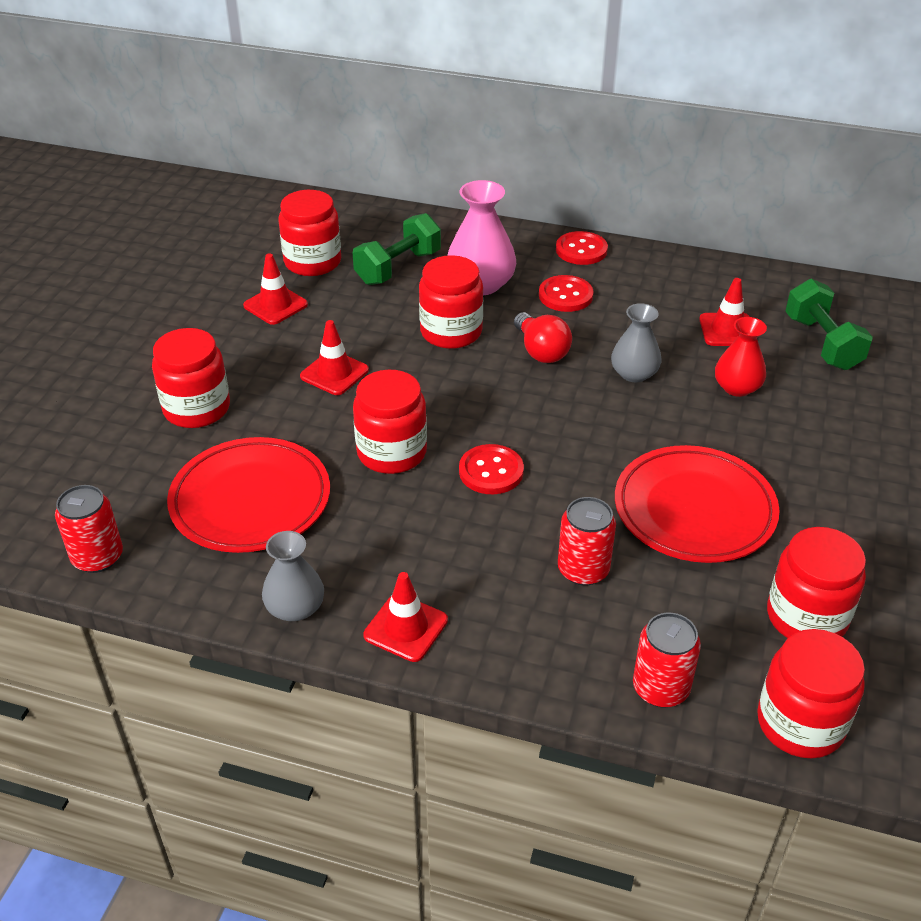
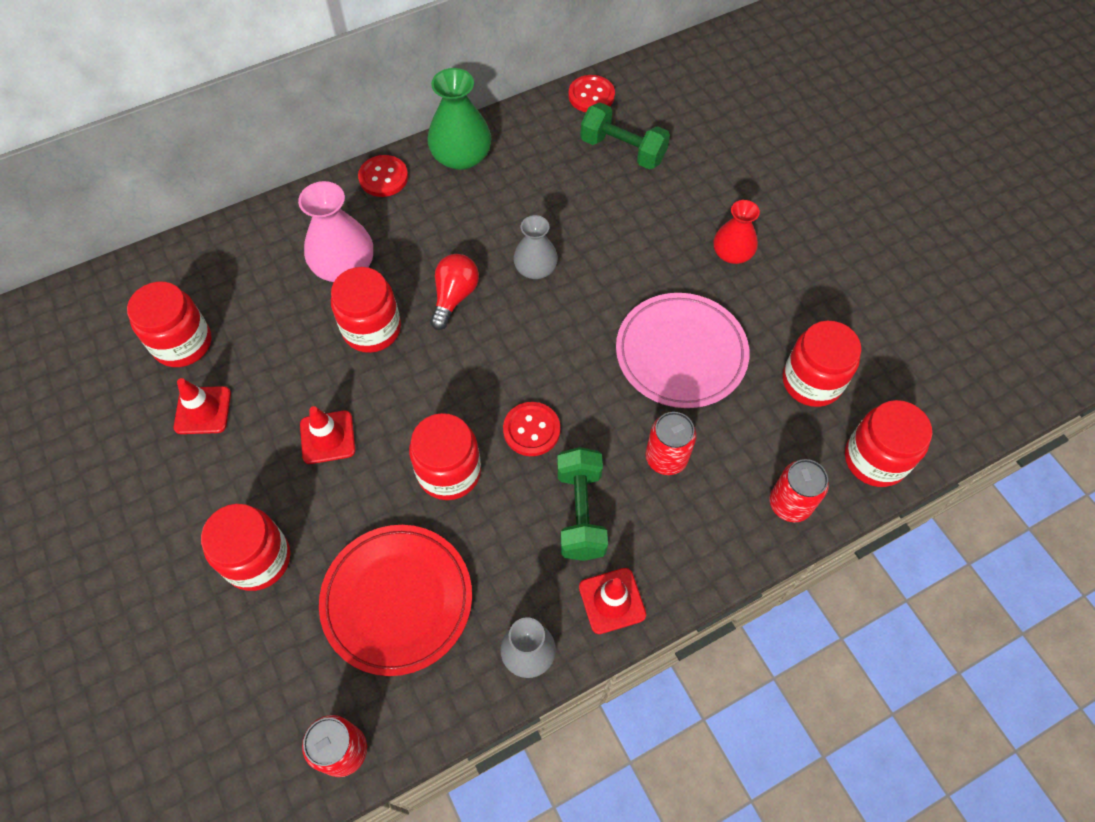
camera: 45 degrees left, 20 degrees up
green dumbbell [353,213,441,285] -> green dumbbell moved to [557,447,608,561]
red light bulb [514,312,572,363] -> red light bulb turned 90 degrees counterclockwise [430,254,479,330]
red button [539,275,594,312] -> red button moved to [568,75,615,112]
red plate [615,445,780,563] -> pink plate [616,293,749,408]
red traffic cone [699,278,750,346] -> none
red vase [715,317,767,397] -> red vase moved to [714,200,760,264]
none -> green vase [428,68,491,170]

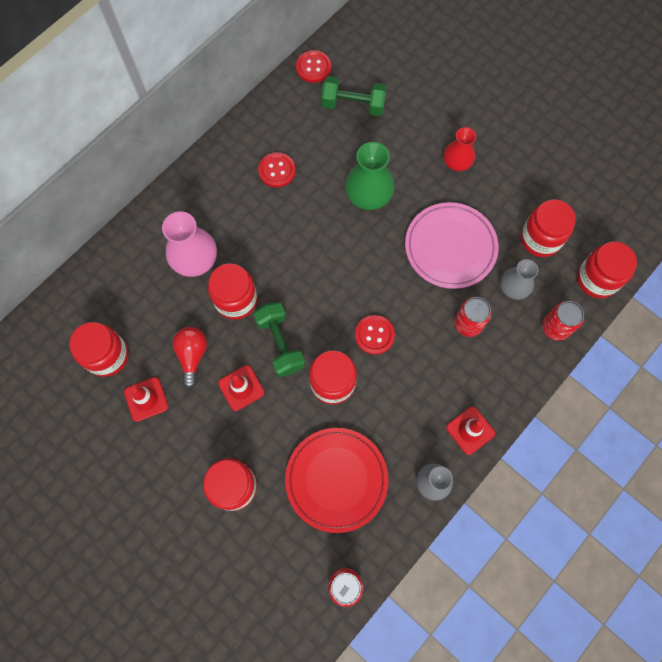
camera: 20 degrees left, 10 degrees up
red button [358,155,408,197] -> red button moved to [258,152,296,188]
green vase [428,68,491,170] -> green vase moved to [345,142,395,210]
red light bulb [430,254,479,330] -> red light bulb moved to [173,327,207,389]
grey vase [513,215,558,279] -> grey vase moved to [500,259,538,300]
green dumbbell [557,447,608,561] -> green dumbbell moved to [254,302,305,377]

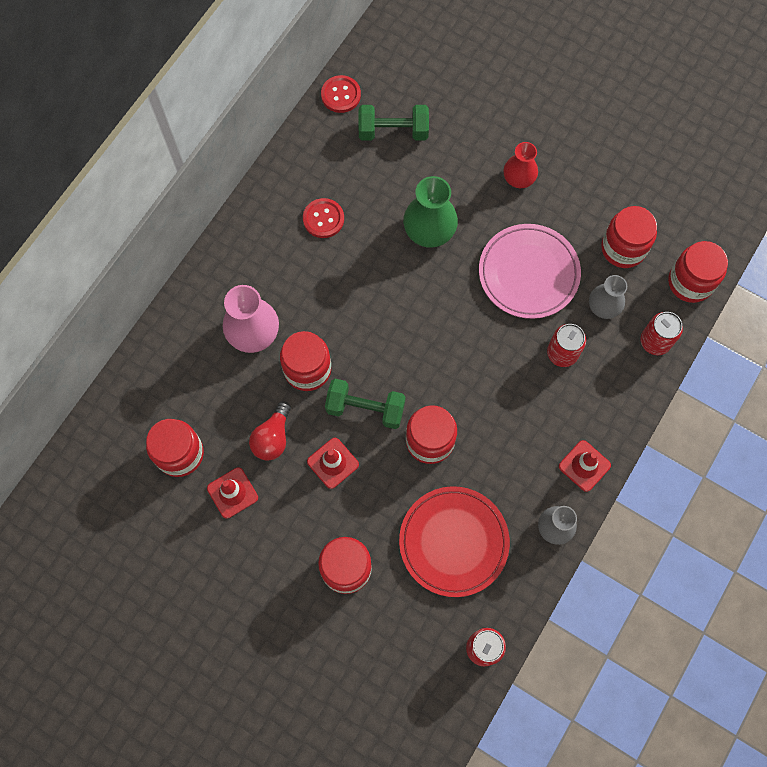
camera: 10 degrees left, 0 degrees up
red light bulb [173,327,207,389] -> red light bulb turned 150 degrees counterclockwise [249,401,291,461]
green dumbbell [254,302,305,377] -> green dumbbell turned 45 degrees counterclockwise [325,379,406,429]
red button [355,315,395,355] -> none

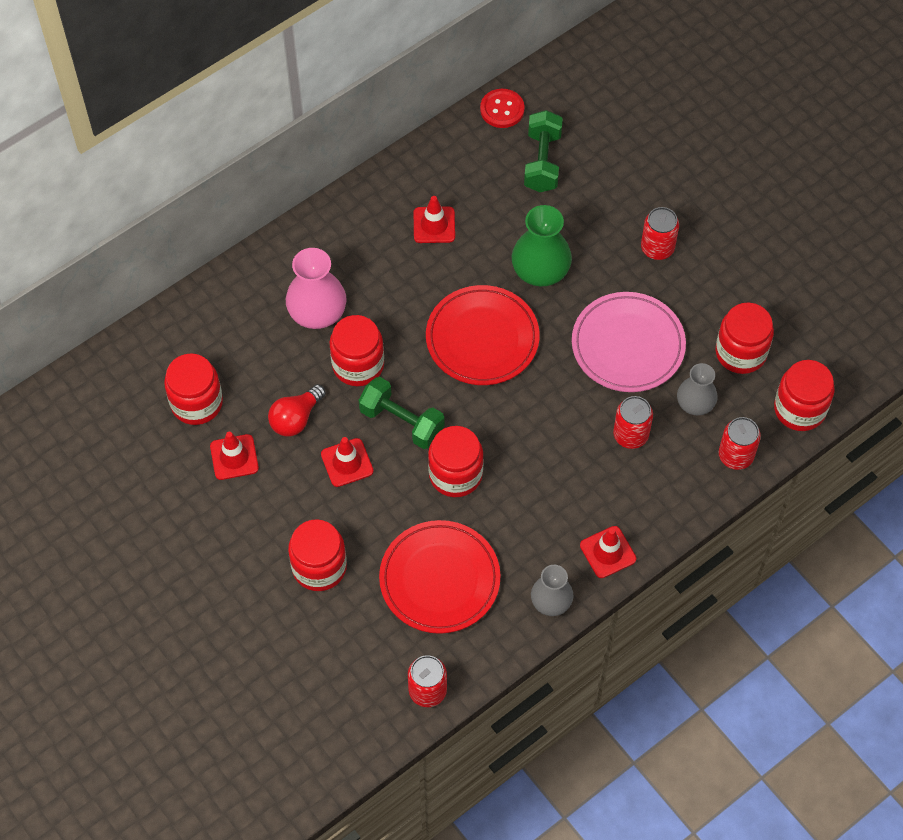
camera: 20 degrees right, 10 degrees down
red button [303,198,344,238] -> red traffic cone [414,196,455,243]
green dumbbell [358,105,429,141] -> green dumbbell turned 75 degrees clockwise [524,110,563,192]
red vase [503,142,538,188] -> red can [641,207,679,260]
none -> red plate [426,285,540,385]

